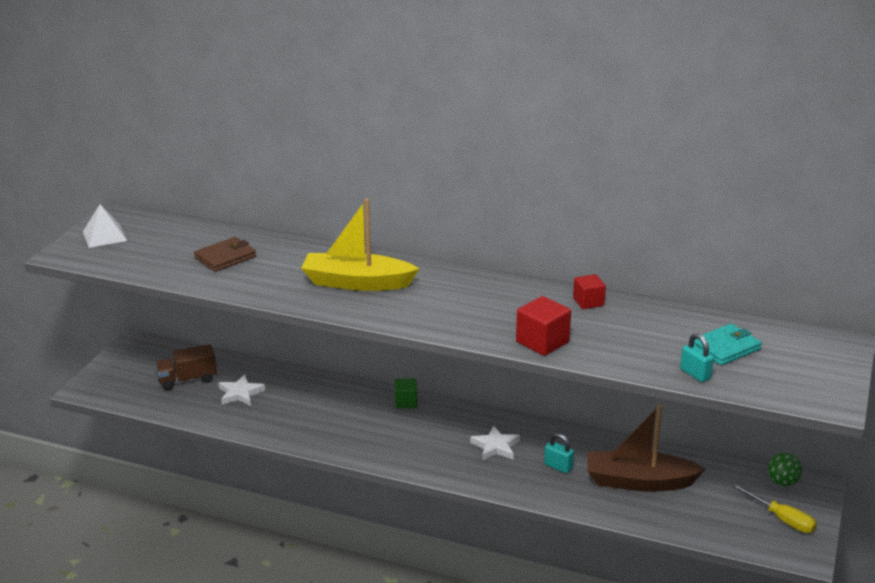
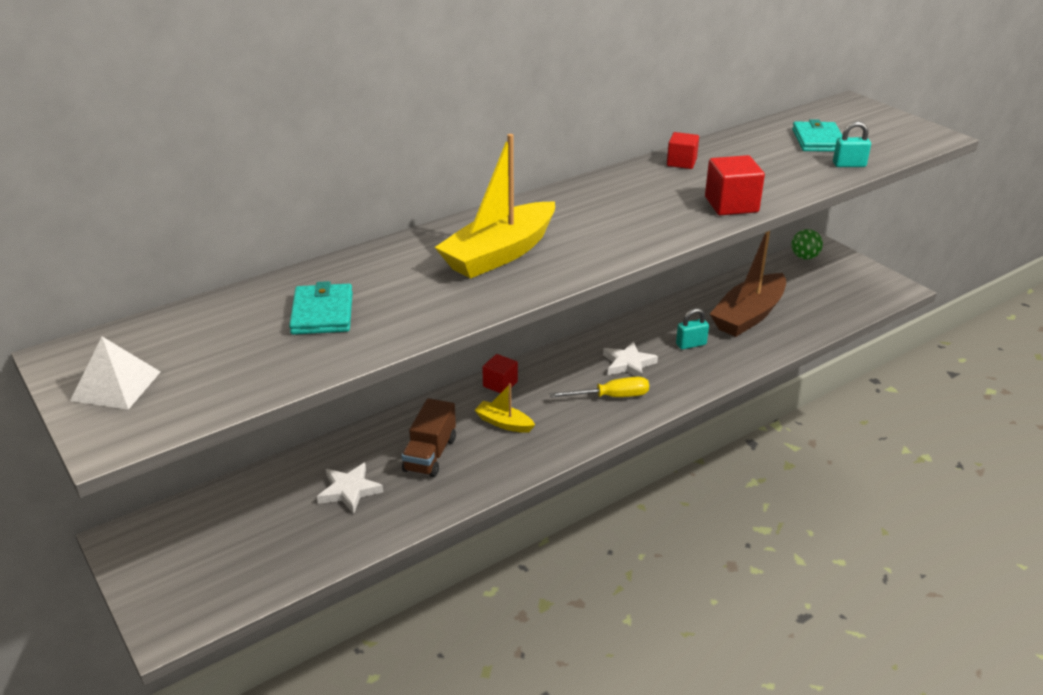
camera: 55 degrees left, 5 degrees up
brown truck [155,344,217,390] -> brown truck moved to [402,398,456,477]
brown wallet [194,237,256,272] -> turquoise wallet [289,281,353,335]
green cube [395,378,417,408] -> red cube [482,354,518,393]
yellow screwdriver [732,484,817,533] -> yellow screwdriver moved to [550,377,649,398]
none -> yellow boat [475,383,535,433]

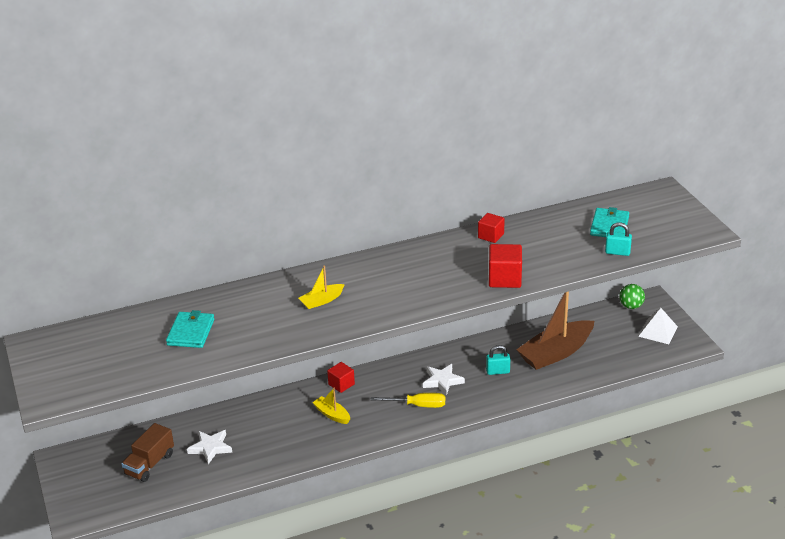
camera: 15 degrees right, 0 degrees up
white pyramid [70,337,160,410] -> white pyramid moved to [638,308,678,344]
brown truck [402,398,456,477] -> brown truck moved to [121,423,174,482]
yellow boat [435,134,555,279] -> yellow boat [299,266,345,309], size x0.48

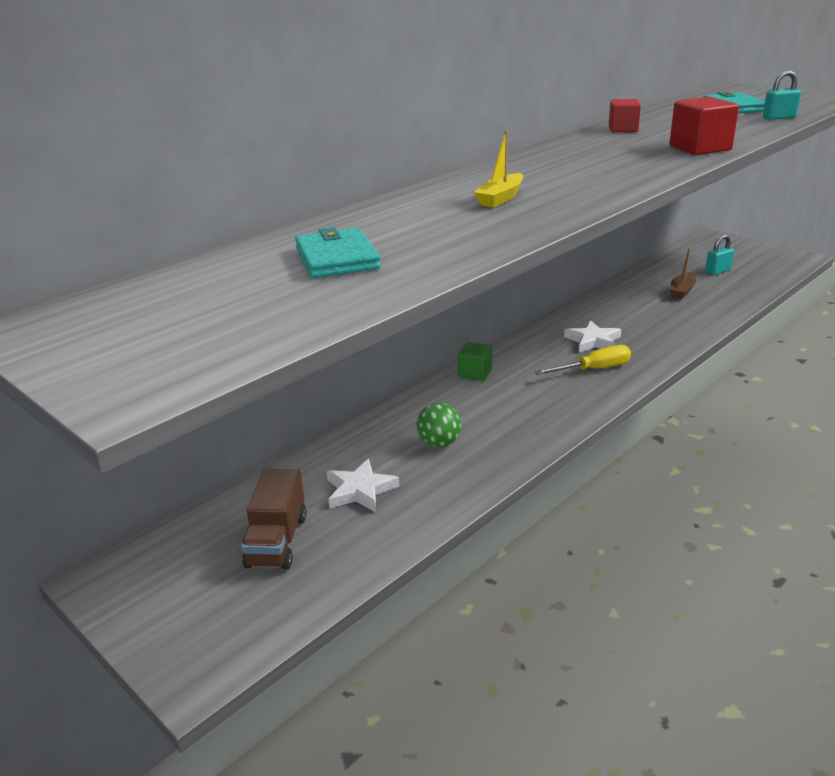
camera: 25 degrees left, 5 degrees down
yellow boat [312,388,350,424] -> none
red cube [327,362,355,393] -> green cube [458,342,492,381]
turquoise padlock [486,345,510,375] -> turquoise padlock moved to [705,234,734,275]
brown boat [516,292,594,370] -> brown boat [669,247,696,300], size x0.48
green ball [619,284,645,309] -> green ball moved to [417,403,461,447]
white pyramid [638,308,678,344] -> none

